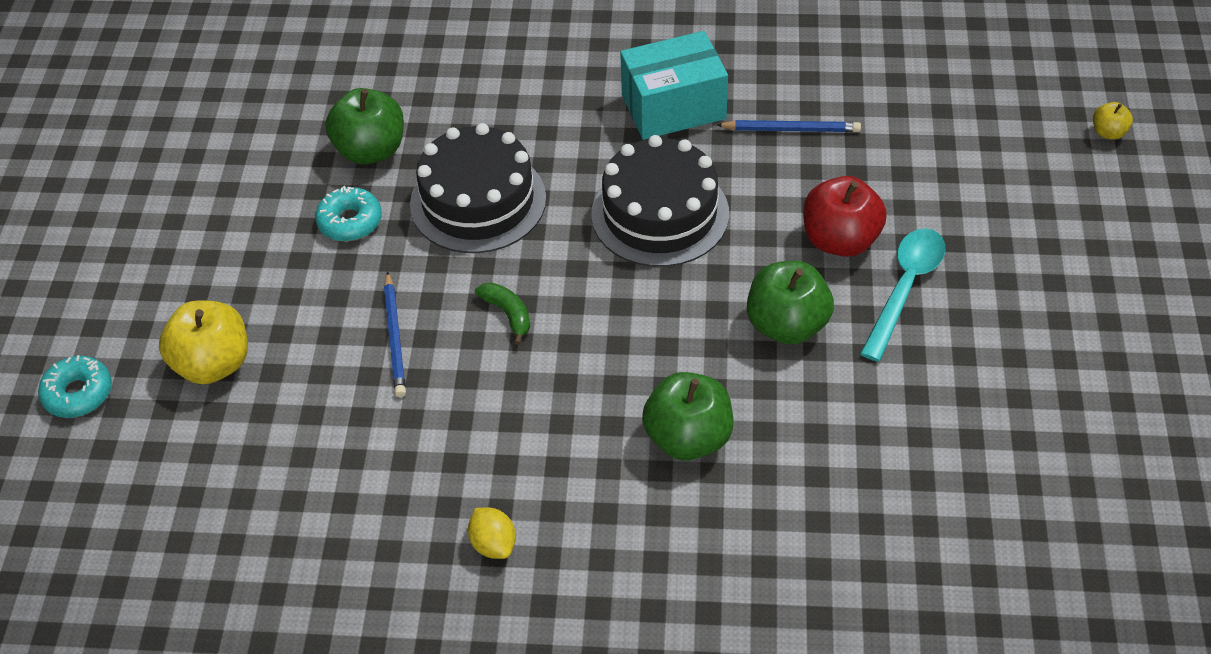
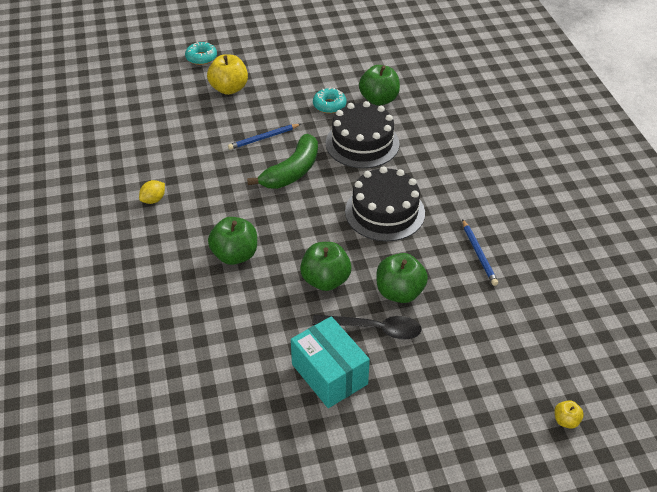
camera: 70 degrees right, 5 degrees down
green banana [475,282,530,345] -> green banana [247,134,318,189], size x2.08
turquoise box [620,31,728,140] -> turquoise box moved to [291,316,370,408]
red apple [803,176,887,257] -> green apple [376,253,428,303]
turquoise spoon [860,228,945,362] -> black spoon [312,315,421,340]

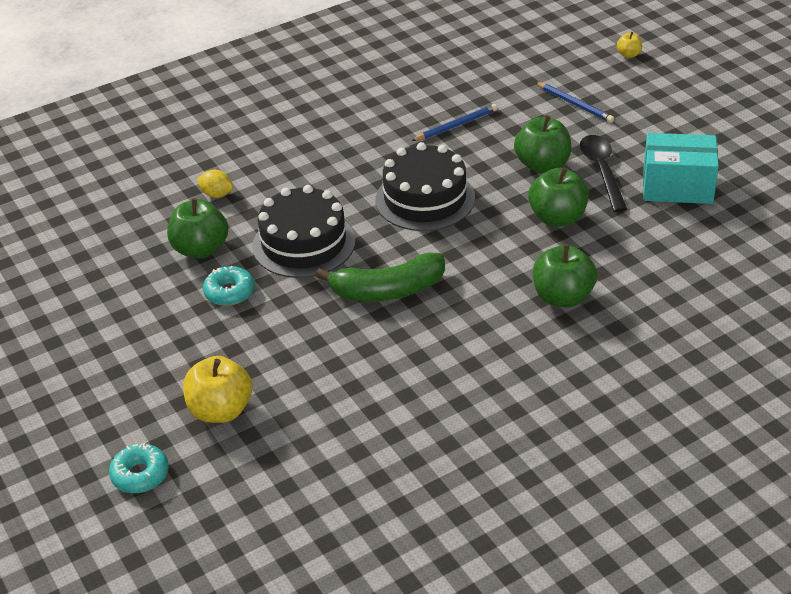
camera: 105 degrees left, 5 degrees down
yellow lemon [139,180,165,204] -> yellow lemon moved to [197,170,233,198]
blue pencil [228,124,301,150] -> blue pencil moved to [535,82,614,123]
green banana [247,134,318,189] -> green banana turned 150 degrees clockwise [315,252,445,301]
turquoise box [291,316,370,408] -> turquoise box turned 60 degrees clockwise [643,133,719,204]

